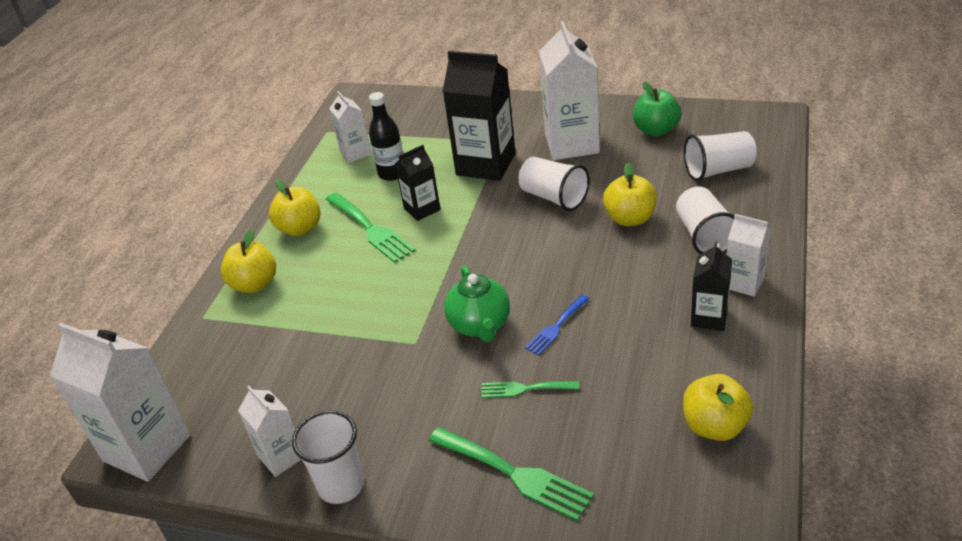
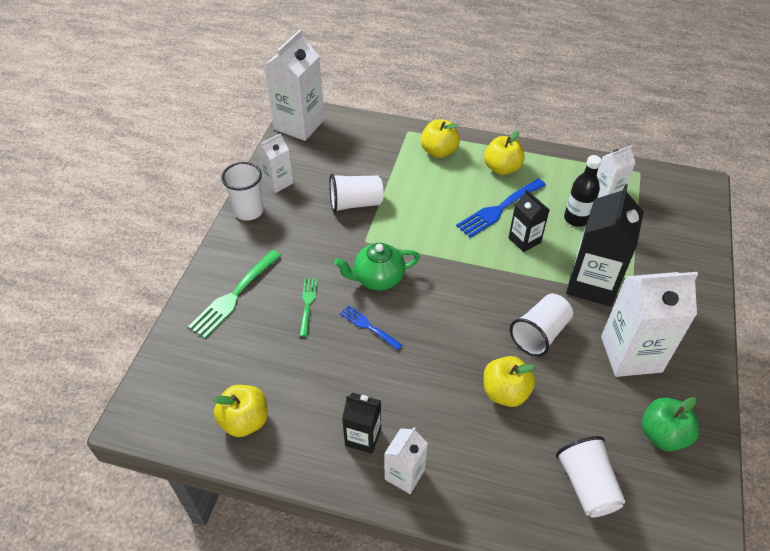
camera: 85 degrees right, 10 degrees up
green fork [326,192,416,263] -> blue fork [456,178,546,238]
white cup [676,187,734,254] -> white cup moved to [329,174,383,213]

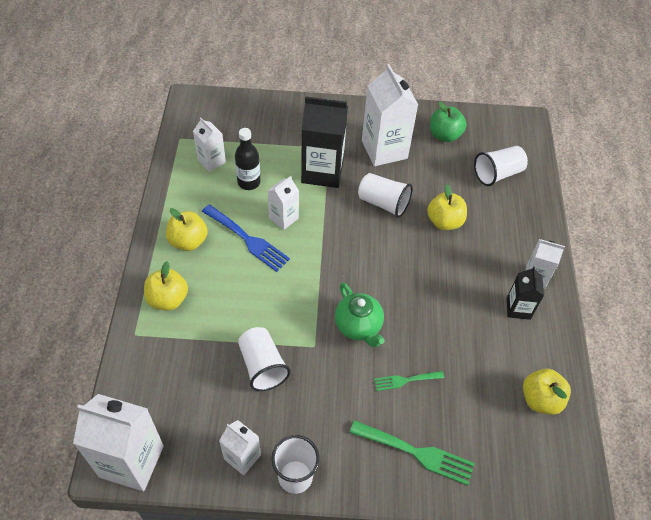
camera: 105 degrees left, 5 degrees up
blue fork [340,305,402,350] -> none
black carton [508,190,549,252] -> white carton [268,176,299,230]

